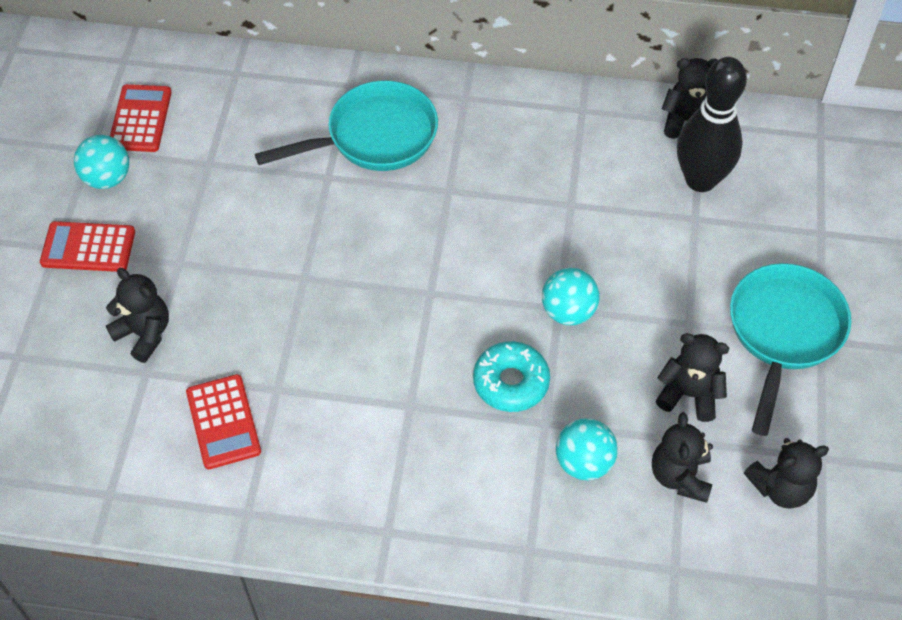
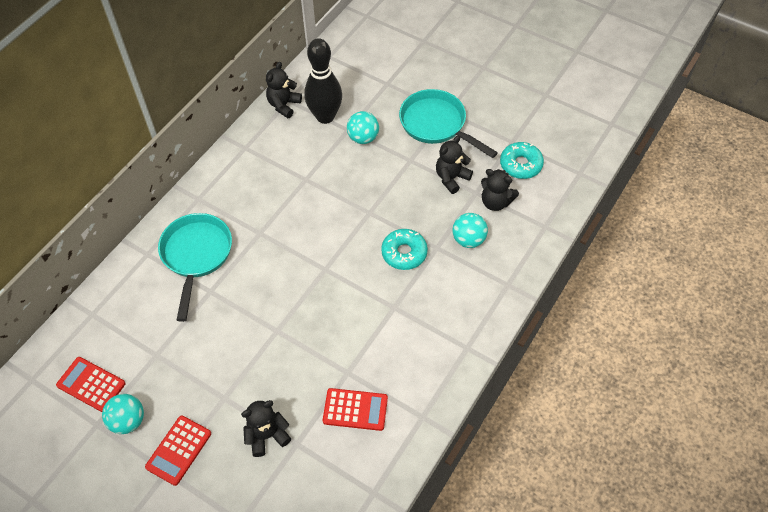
camera: 65 degrees left, 0 degrees up
turquoise ball [542,268,600,325] -> turquoise ball moved to [347,111,379,144]
black teddy bear [744,438,829,508] -> turquoise donut [500,142,544,179]

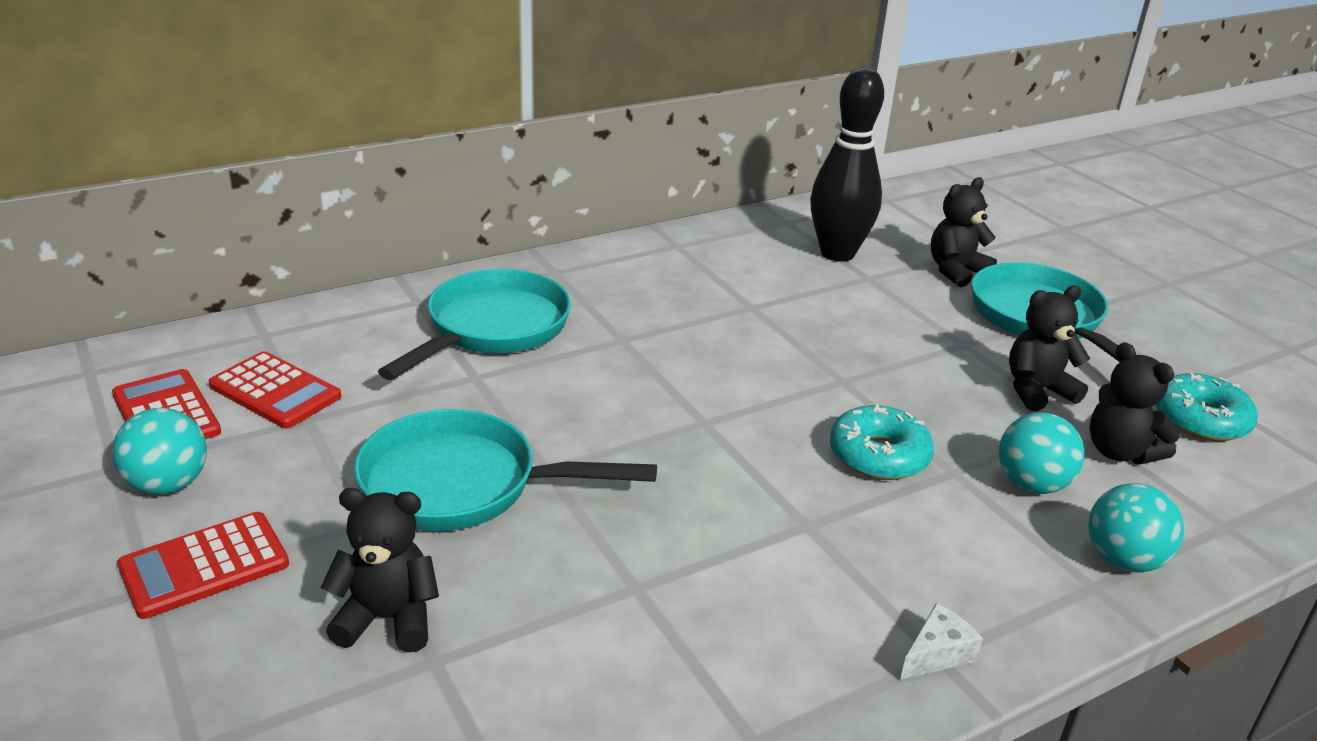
camera: 25 degrees right, 25 degrees down
black teddy bear [266,62,302,118] -> black teddy bear moved to [931,177,997,287]
red calculator [323,388,388,431] -> red calculator moved to [208,351,341,428]
turquoise ball [347,111,379,144] -> turquoise ball moved to [1088,483,1184,572]
none -> turquoise pan [354,409,657,531]
none -> white cheese [900,603,983,680]

